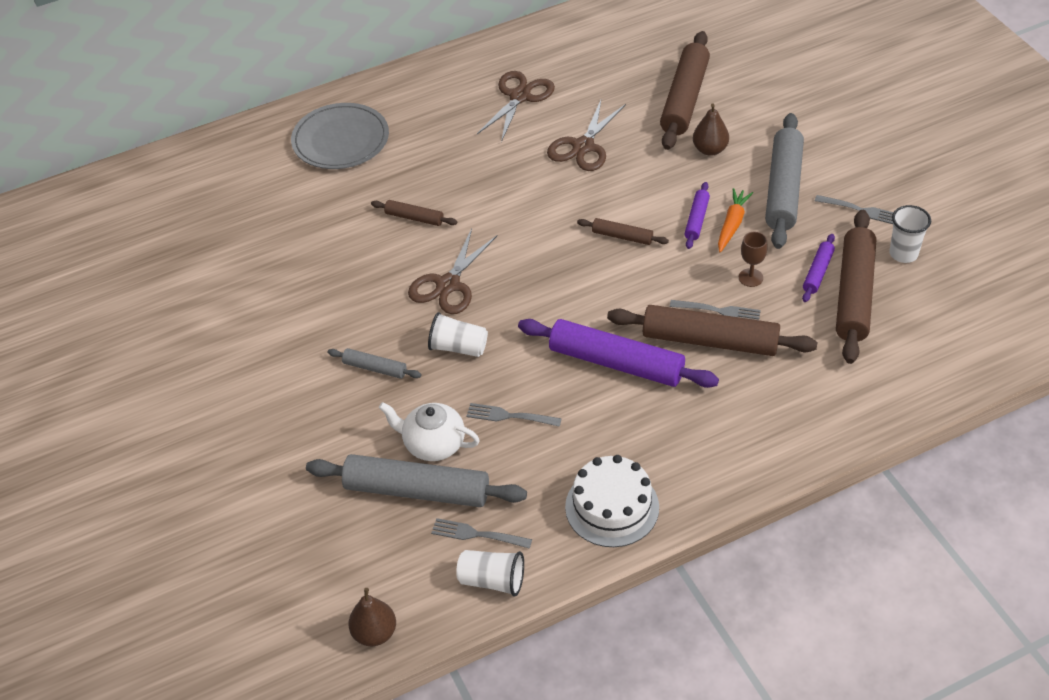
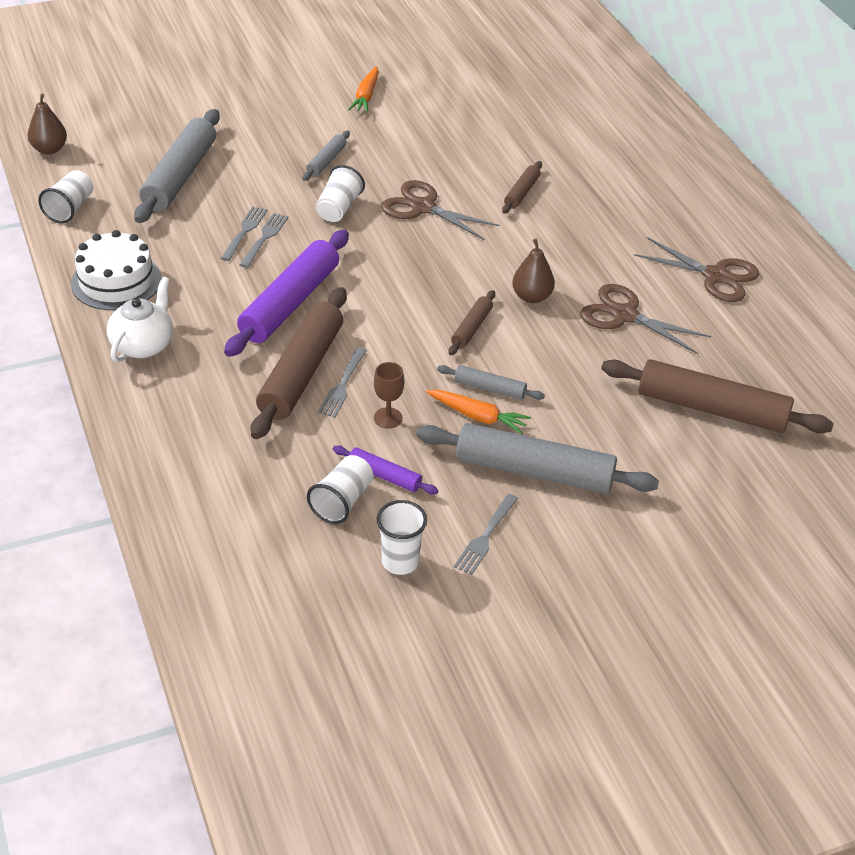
camera: 90 degrees right, 5 degrees down
grey plate [291,103,389,169] -> none
white teapot [379,402,480,461] -> white teapot moved to [107,277,173,363]
grey fork [431,518,532,549] -> grey fork moved to [240,213,289,268]
purple rolling pin [684,182,710,249] -> grey rolling pin [437,365,545,400]
brown pear [693,103,729,156] -> brown pear moved to [512,239,555,303]
brown rolling pin [836,210,876,364] -> white cup [307,455,373,524]
none -> orange carrot [348,66,379,113]

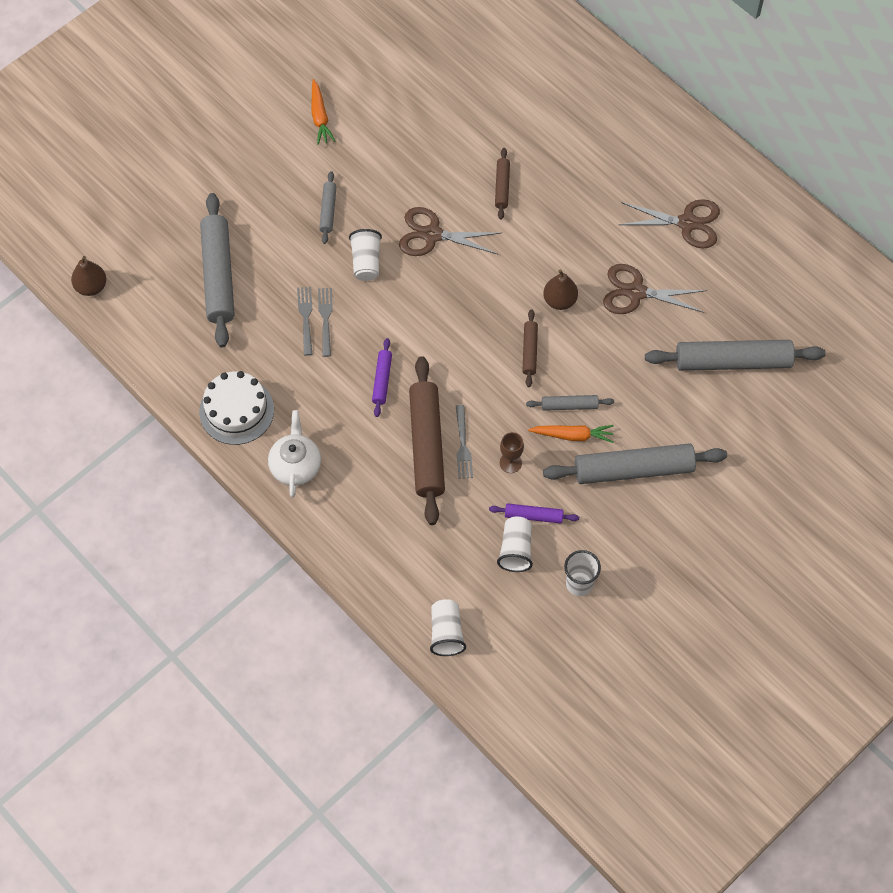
camera: 20 degrees left, 20 degrees up
white cup [38,170,93,224] -> white cup moved to [430,599,466,656]
purple rolling pin [224,230,349,357] -> purple rolling pin [372,338,392,417], size x0.48
grey fork [454,494,518,575] -> none
brown rolling pin [601,359,834,433] -> grey rolling pin [645,340,826,371]

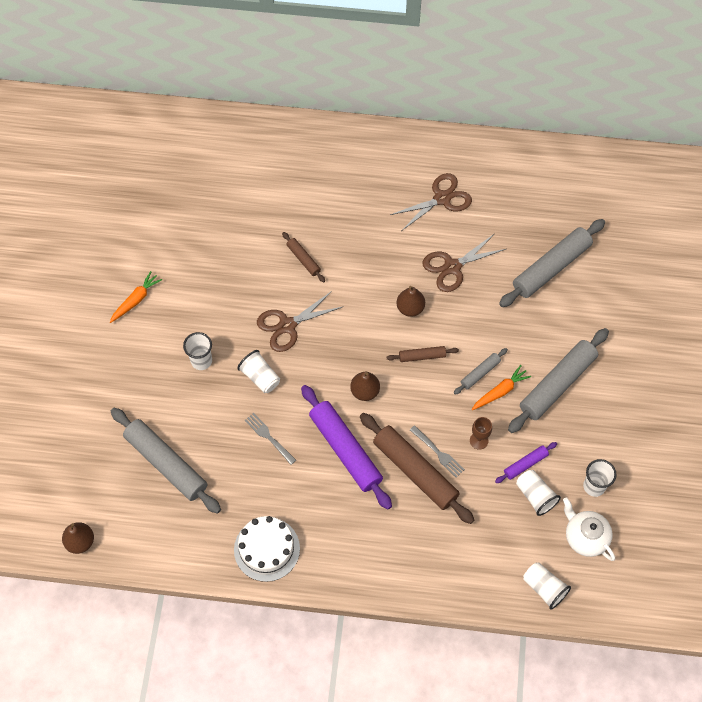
camera: 40 degrees left, 0 degrees up
white teapot [268,410,321,498] -> white teapot moved to [563,497,615,561]
grey fork [297,287,313,355] -> none
orange carrot [312,79,335,145] -> orange carrot turned 90 degrees counterclockwise [110,271,162,323]
grey rolling pin [319,171,337,244] -> white cup [183,332,212,370]
purple rolling pin [372,338,392,417] -> purple rolling pin [301,385,392,510], size x2.06
brown rolling pin [522,309,538,387] -> brown rolling pin turned 60 degrees counterclockwise [387,346,459,362]
none -> brown pear [350,372,380,401]

